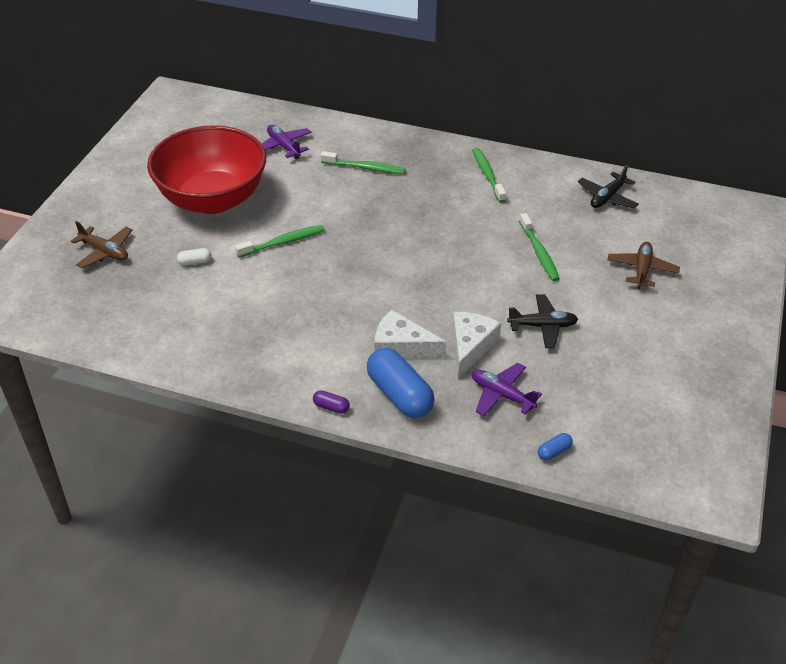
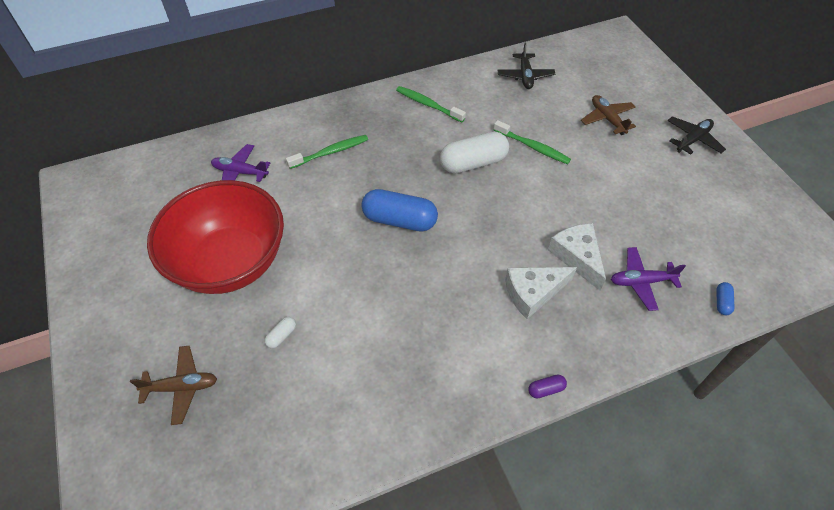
camera: 40 degrees left, 10 degrees up
green toothbrush [235,225,325,258] -> none
blue capsule [367,348,435,418] -> blue capsule moved to [361,189,438,232]
black plane [507,294,578,348] -> black plane moved to [667,116,726,155]
none -> white capsule [440,132,509,173]

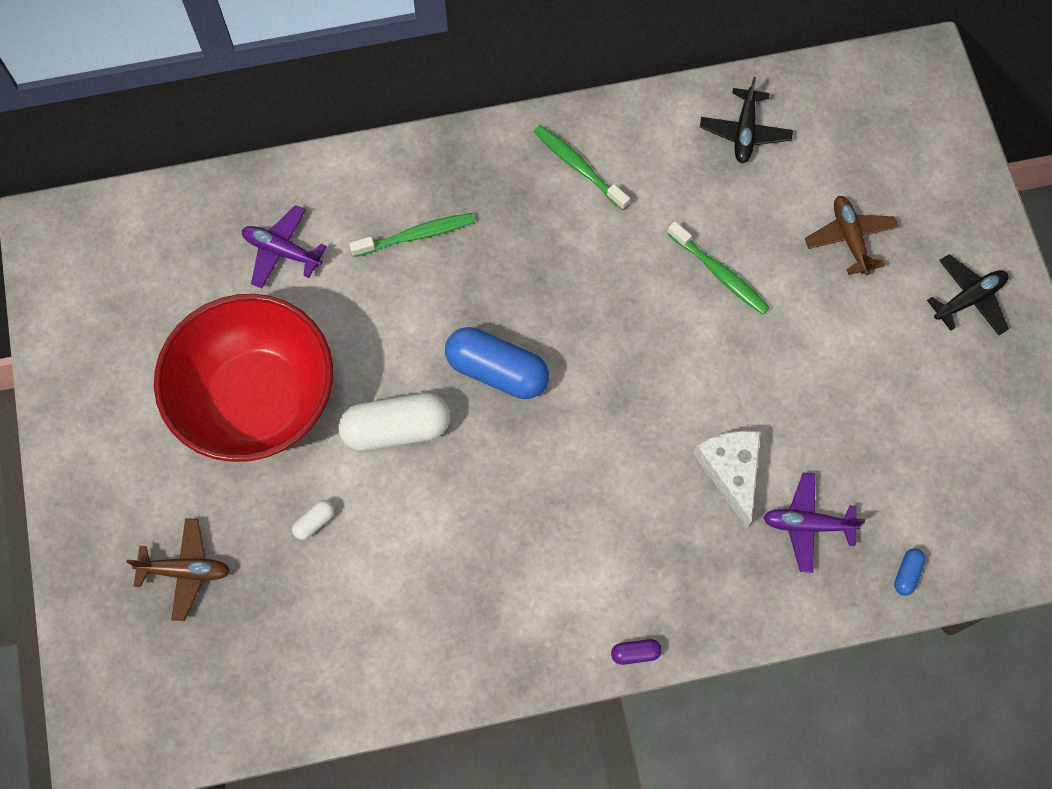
camera: 10 degrees right, 15 degrees up
white capsule [440,132,509,173] -> white capsule moved to [339,393,450,451]
white cheese [505,267,577,319] -> none

